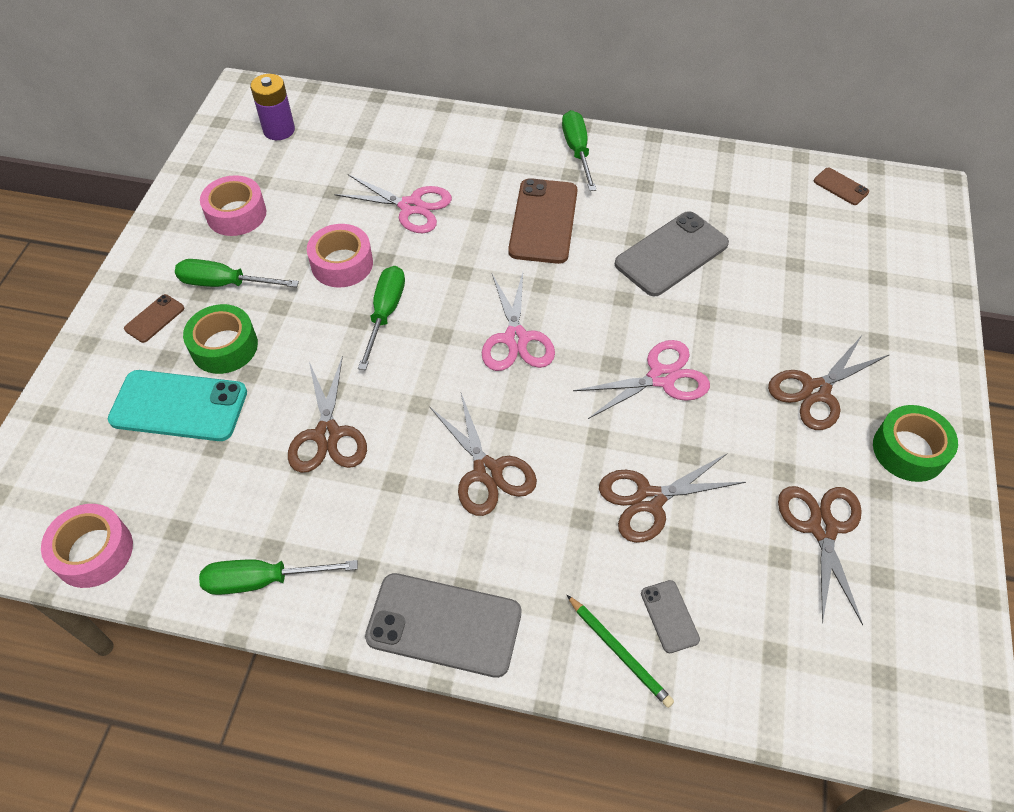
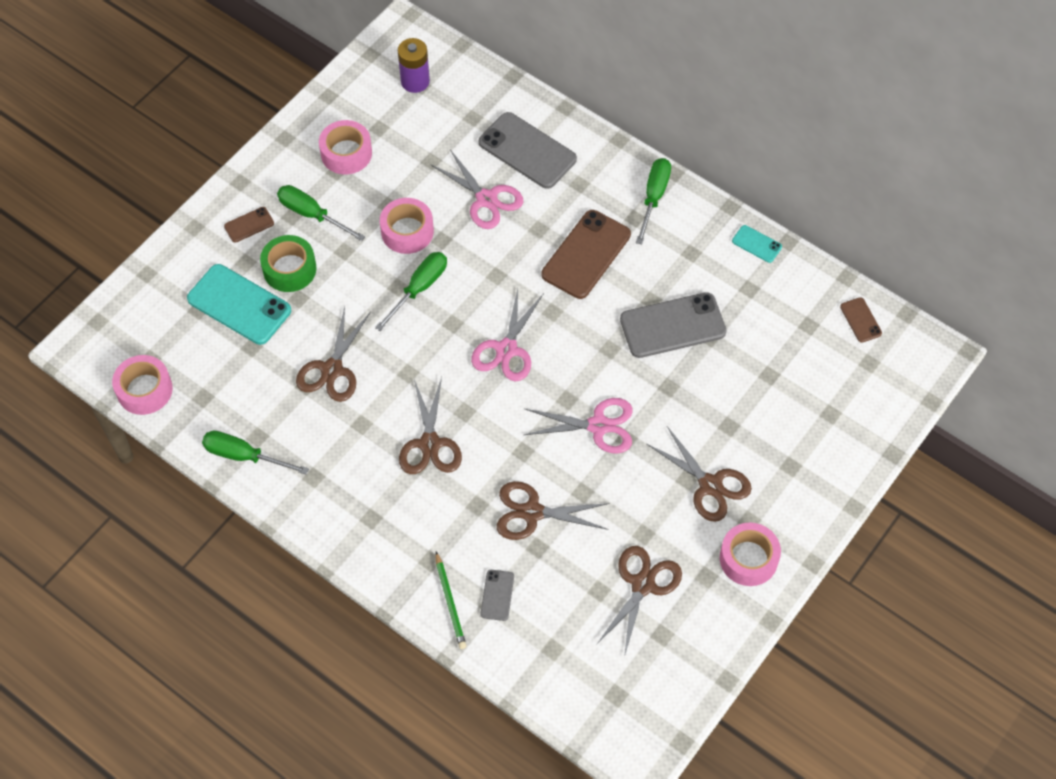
camera: 25 degrees right, 5 degrees up
grey phone [365,573,521,678] -> grey phone moved to [479,112,577,189]
brown scissors [768,337,890,430] -> brown scissors turned 120 degrees counterclockwise [647,426,752,522]
green tape [873,405,958,482] -> pink tape [720,523,781,586]
none -> turquoise phone [732,225,782,263]

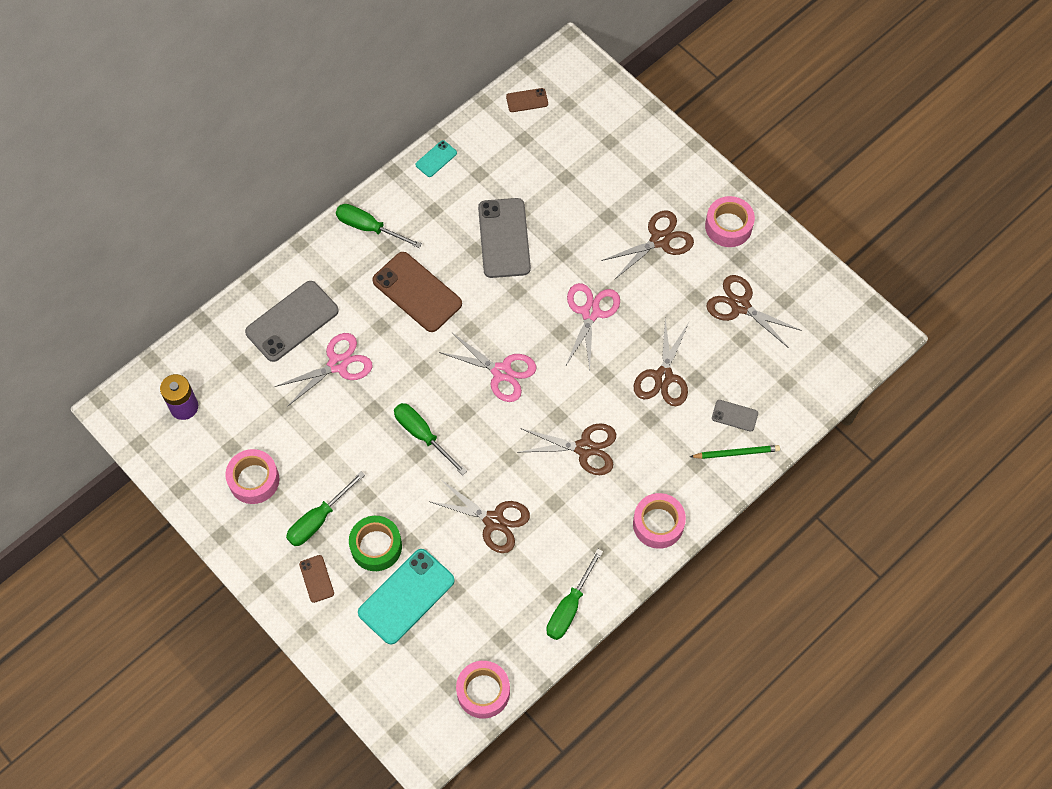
camera: 80 degrees left, 5 degrees up
pink tape [380,198,434,254] -> pink tape moved to [633,493,686,549]

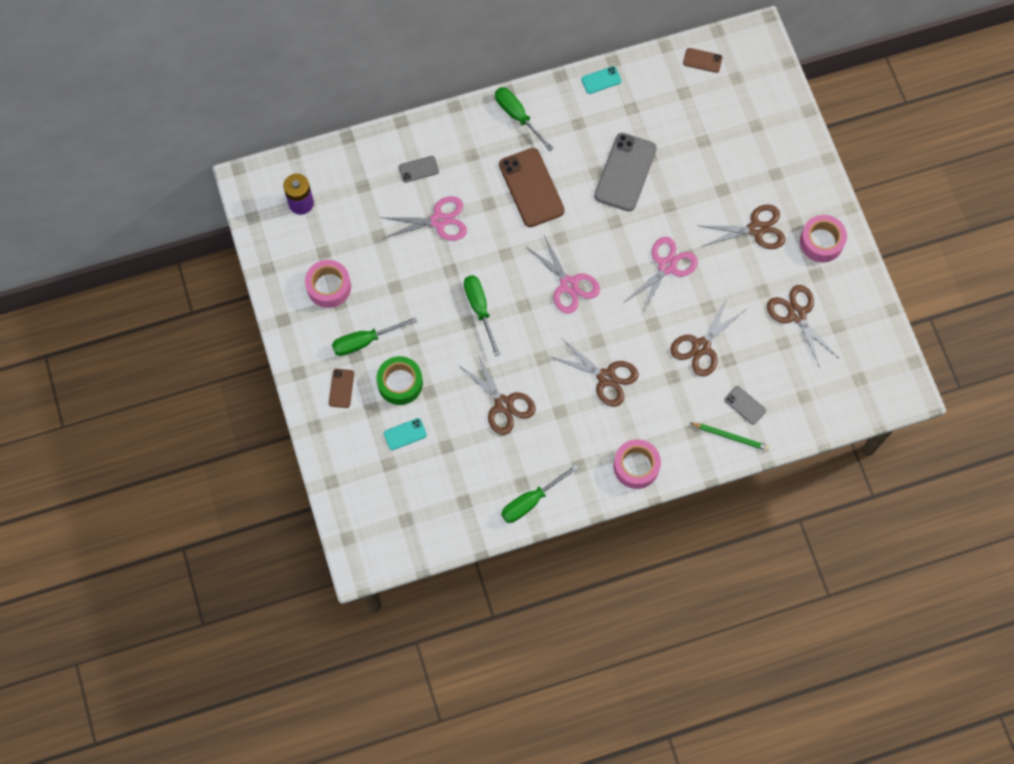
camera: 25 degrees right, 5 degrees up
grey phone [245,281,339,362] -> grey phone [399,156,439,183], size x0.48
turquoise phone [358,549,455,645] -> turquoise phone [384,418,427,450], size x0.48
pink tape [456,661,510,719] -> none

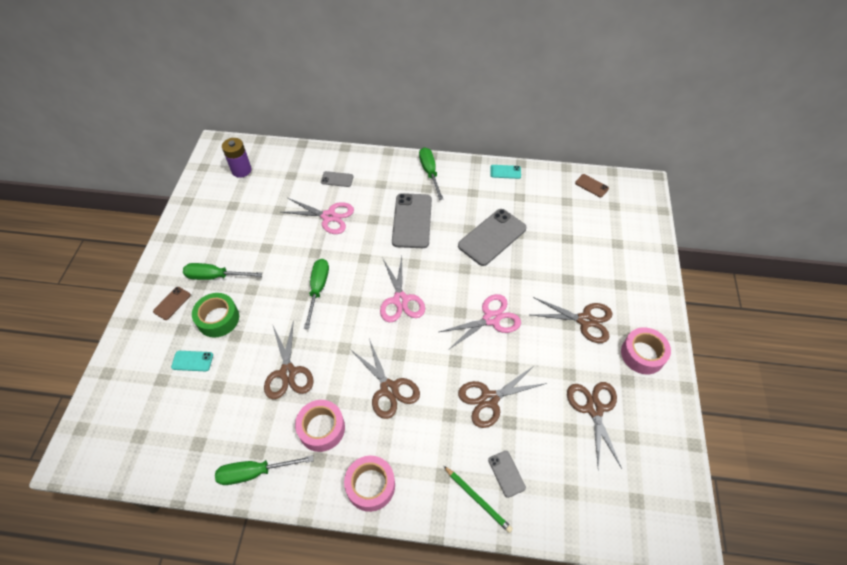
camera: 25 degrees right, 15 degrees down
pink tape [305,260,351,308] -> pink tape moved to [295,400,345,452]
brown phone [499,148,565,227] -> grey phone [392,193,432,248]

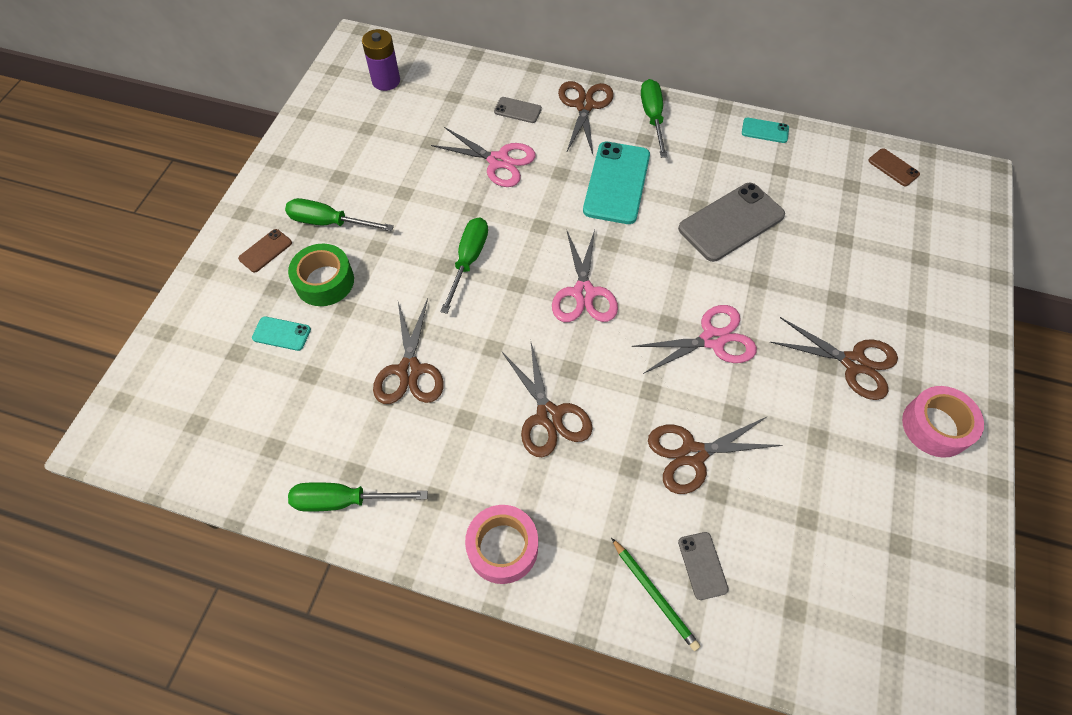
camera: 10 degrees right, 5 degrees up
pink tape [295,400,345,452] -> none
grey phone [392,193,432,248] -> turquoise phone [583,142,650,224]
brown scissors [567,382,622,469] -> brown scissors moved to [558,81,614,154]

